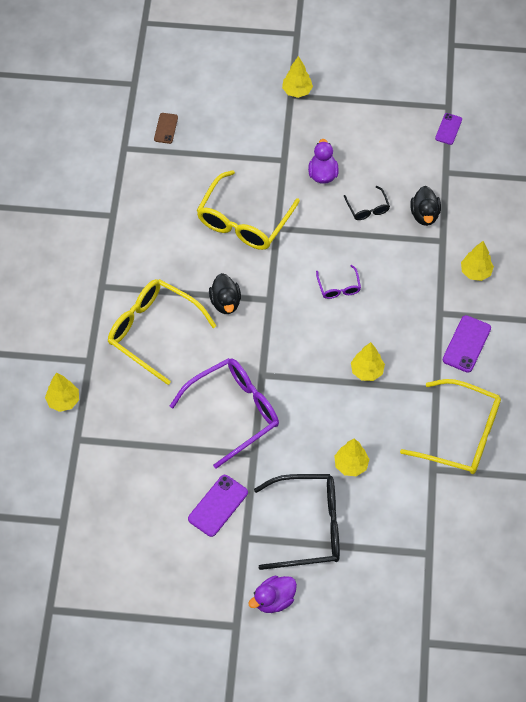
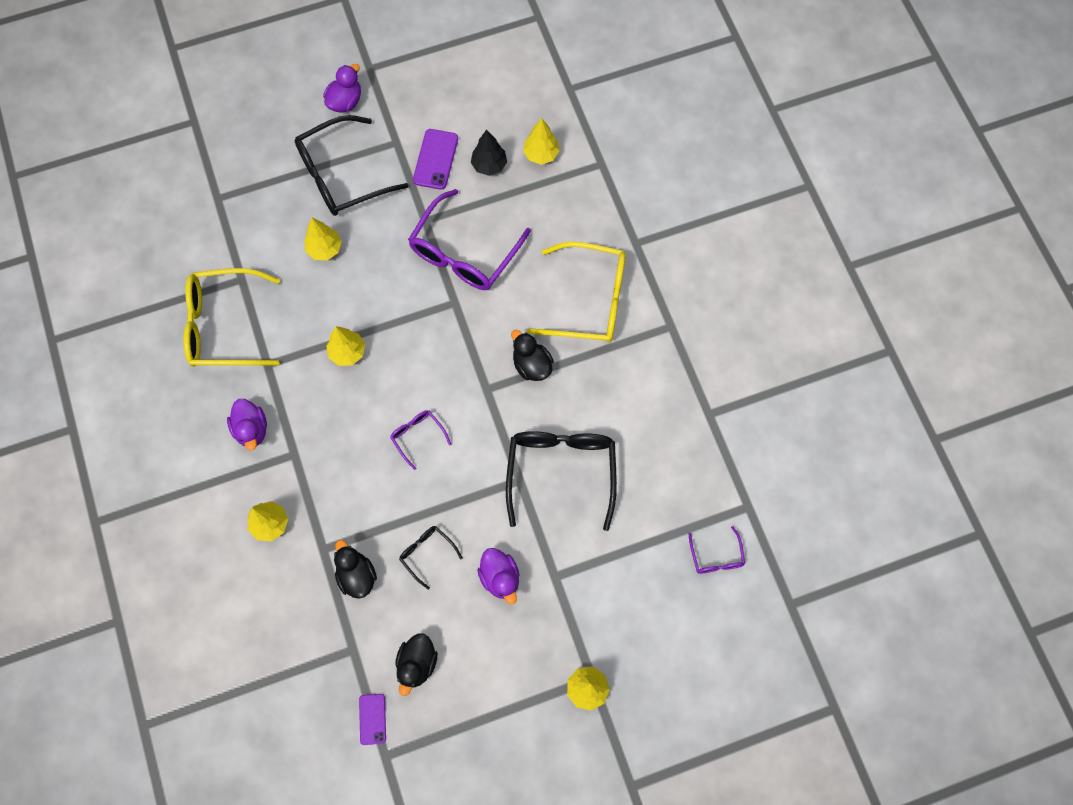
camera: 155 degrees right, 10 degrees up
yellow tree [45,373,79,412] -> yellow tree moved to [523,118,560,165]
brown phone [154,113,178,144] -> purple glasses [689,526,745,574]
yellow glasses [196,170,300,250] -> black glasses [506,431,617,531]
purple phone [443,315,491,373] -> purple duck [227,399,267,450]
none -> black duck [395,633,438,696]
none -> black tree [471,129,507,176]

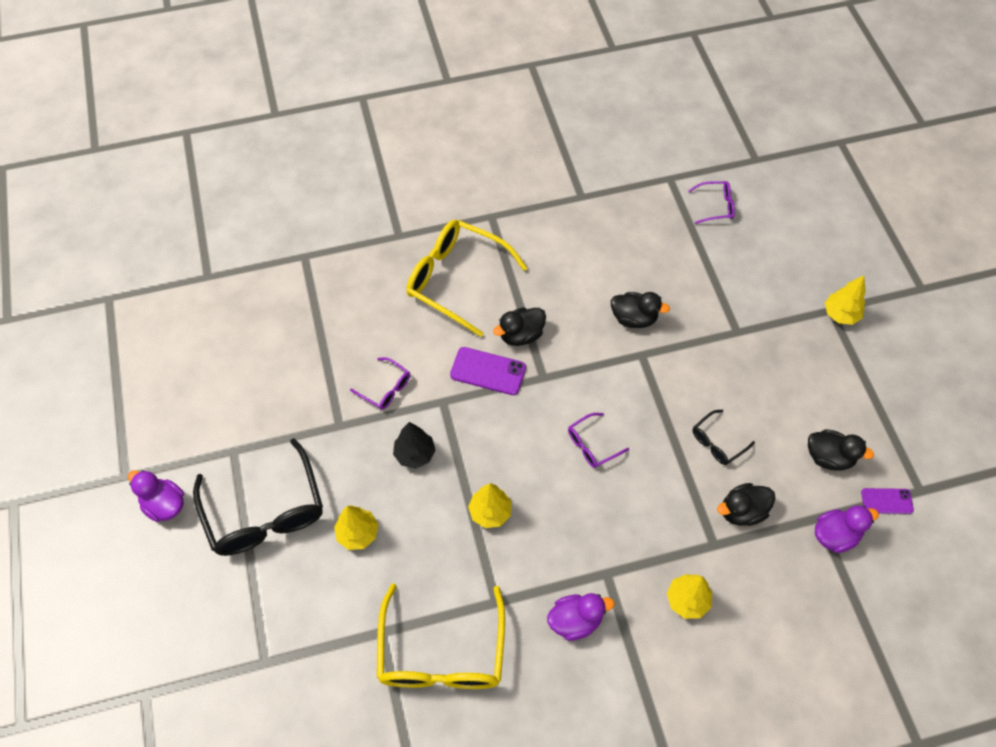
camera: 85 degrees left, 10 degrees down
purple glasses [408,189,531,290] -> purple glasses [350,357,410,410], size x0.47
purple phone [413,129,458,190] -> purple phone moved to [450,347,526,395]
black tree [471,129,507,176] -> black tree moved to [393,422,435,469]
purple duck [477,548,519,604] -> purple duck moved to [815,505,879,553]
black glasses [506,431,617,531] -> black duck [611,292,670,328]
yellow tree [523,118,560,165] -> none
yellow glasses [527,242,626,343] -> yellow glasses turned 75 degrees counterclockwise [406,220,527,337]

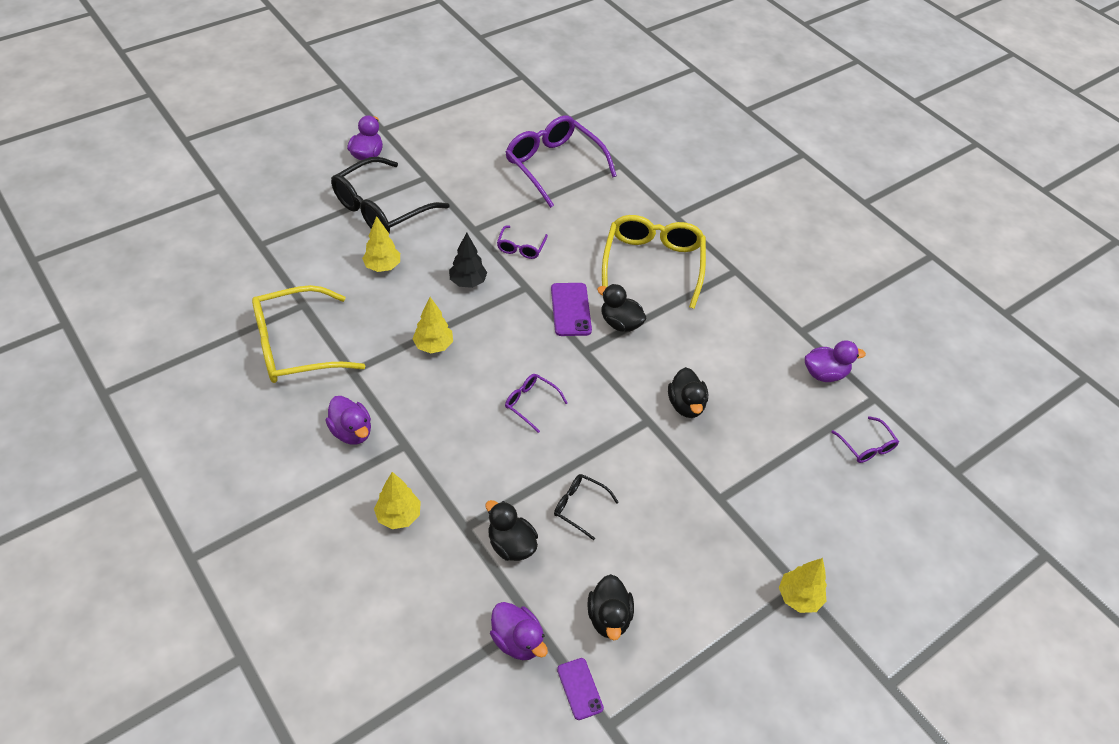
camera: 65 degrees right, 10 degrees down
none -> purple glasses [506,116,617,208]
none -> purple duck [805,340,866,382]

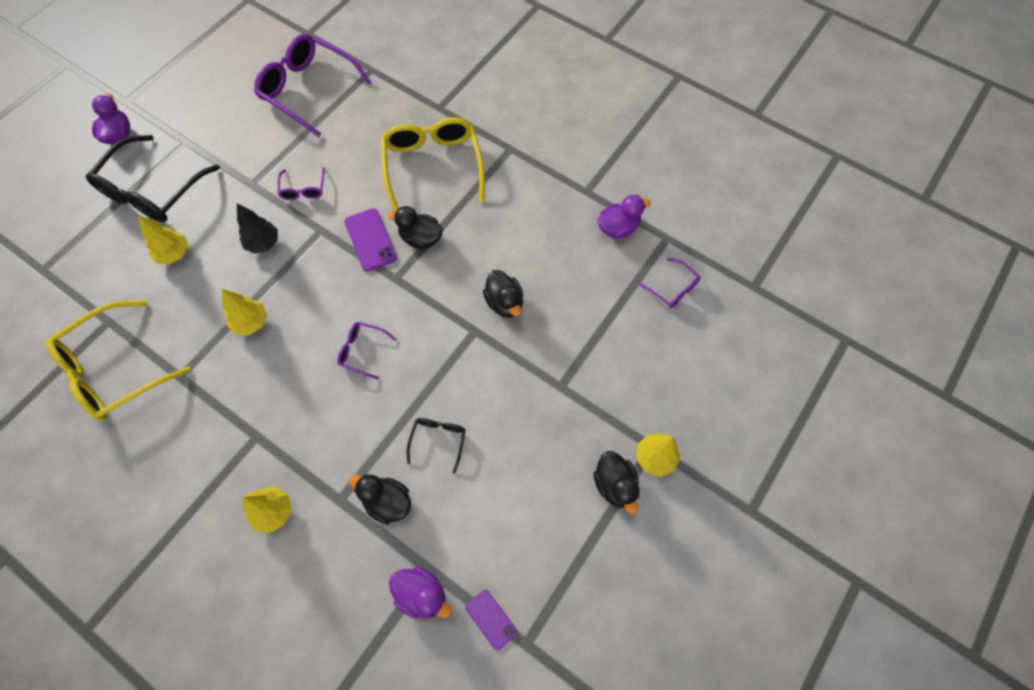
camera: 15 degrees left, 15 degrees up
purple duck [325,396,371,445] -> none
black glasses [554,474,619,540] -> black glasses turned 90 degrees clockwise [407,418,466,474]
black duck [587,574,634,640] -> black duck moved to [593,451,640,514]

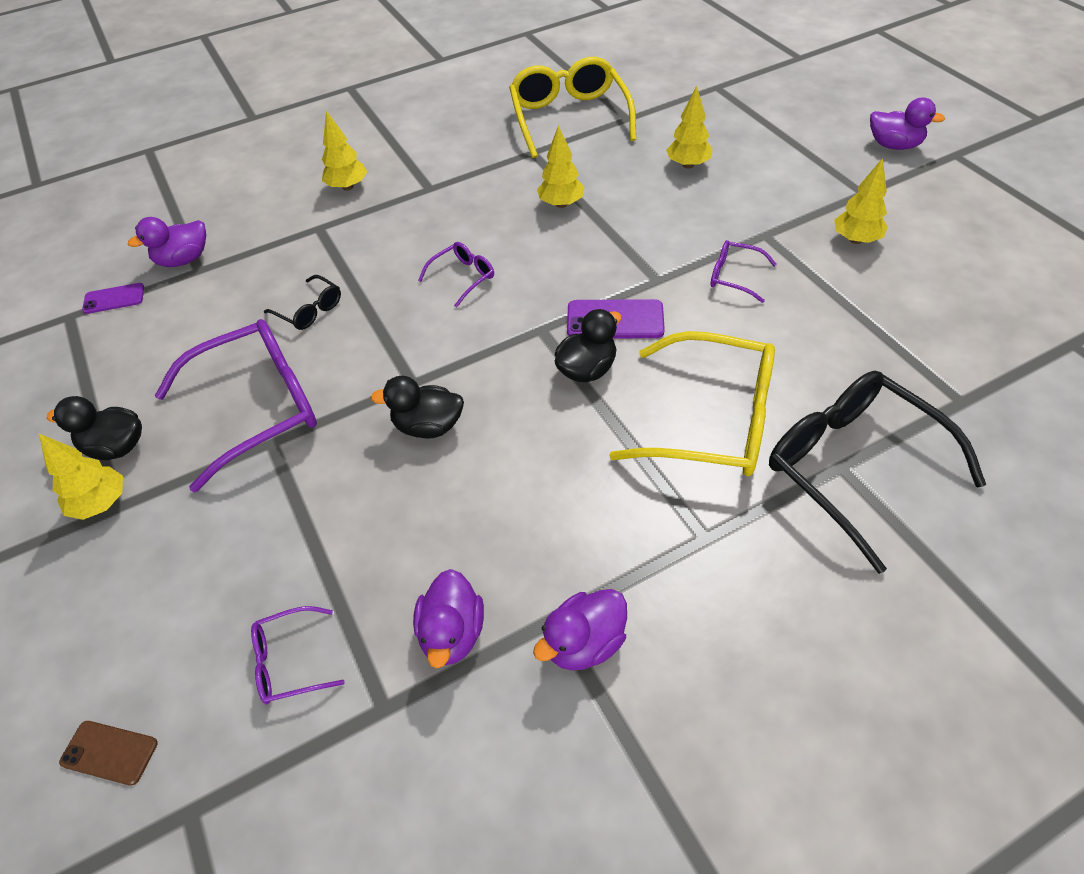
camera: 120 degrees right, 15 degrees down
black glasses [86,135,220,222] -> black glasses moved to [769,371,986,574]
black tree [237,203,278,254] -> none
purple glasses [254,34,372,137] -> purple glasses moved to [155,319,317,492]
black duck [349,474,411,525] -> none
none -> brown phone [59,721,158,786]
none -> purple duck [533,589,627,671]
none -> yellow tree [834,158,888,244]

